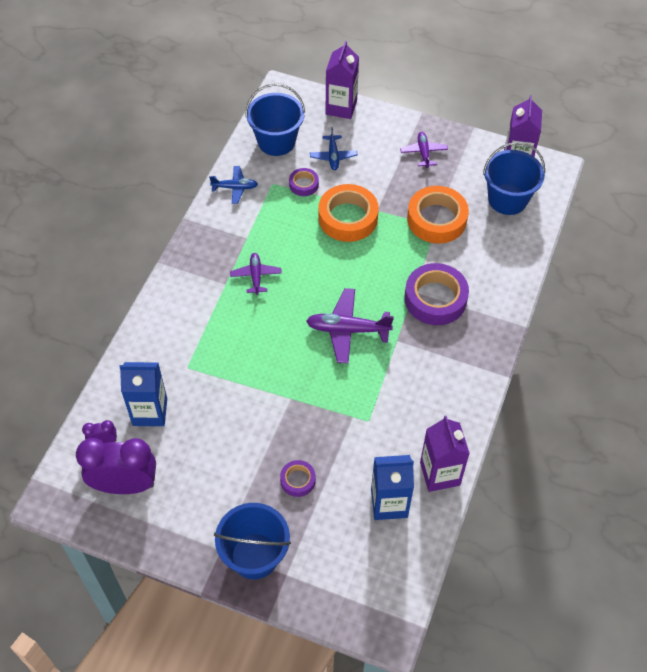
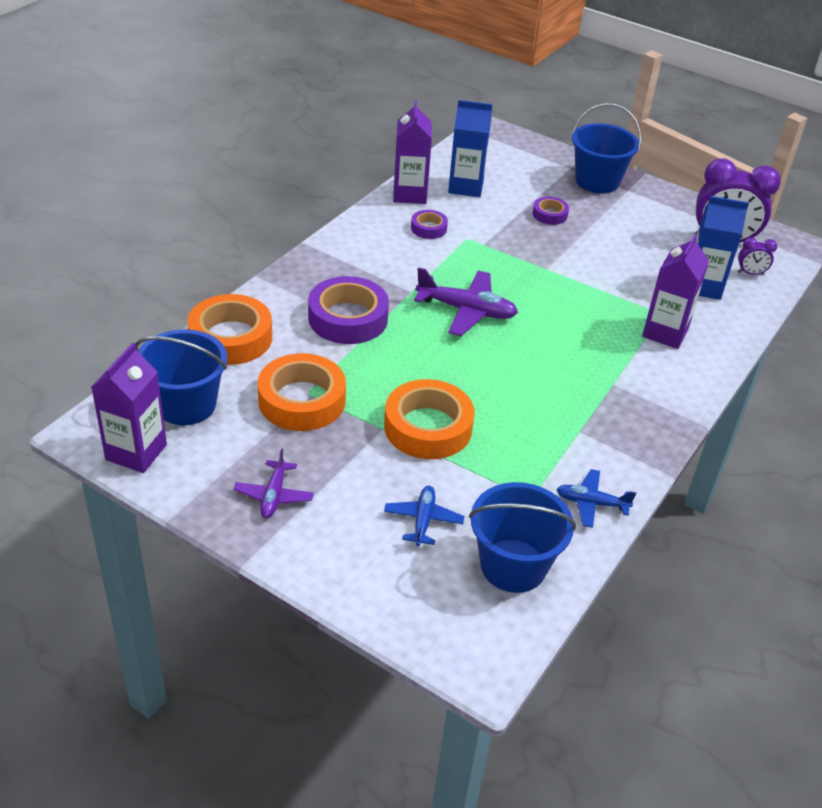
camera: 170 degrees left, 15 degrees down
purple plane [230,253,282,295] -> none
purple tape [289,168,319,196] -> purple tape moved to [411,210,448,239]
purple carton [326,41,359,119] -> purple carton moved to [642,234,709,349]
none -> orange tape [188,294,272,365]

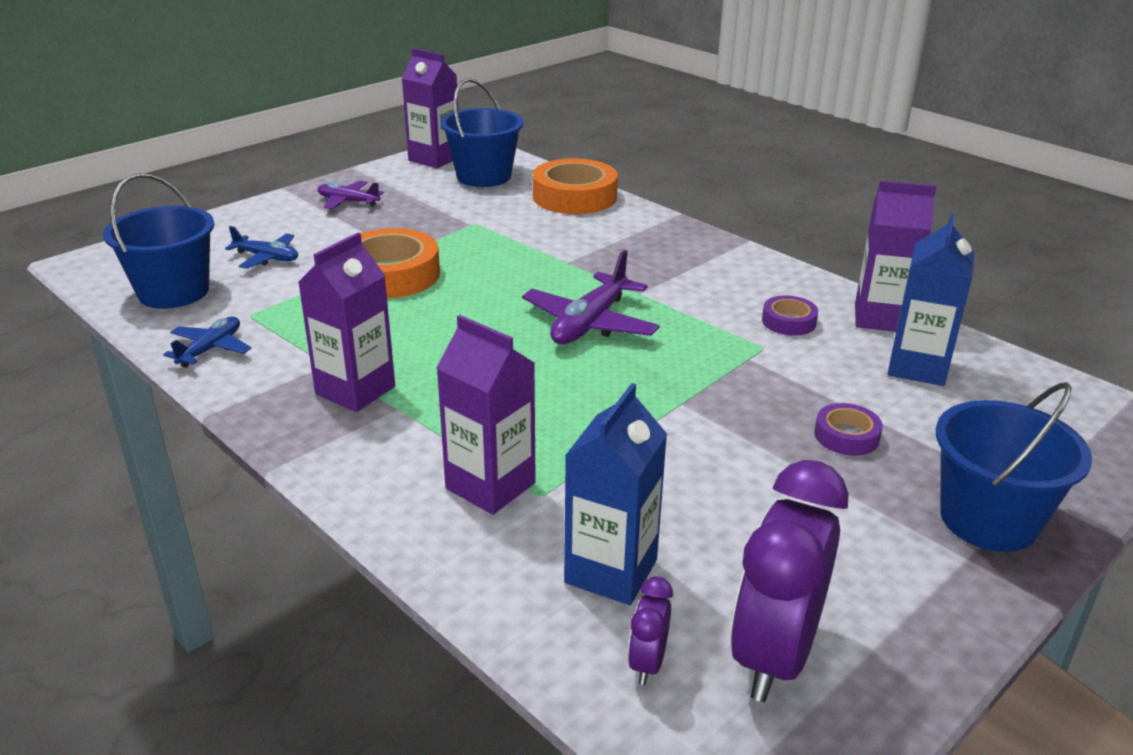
camera: 105 degrees right, 10 degrees down
orange tape [258,353,346,431] -> none
purple tape [308,276,389,344] -> none
none -> purple carton [298,232,395,412]

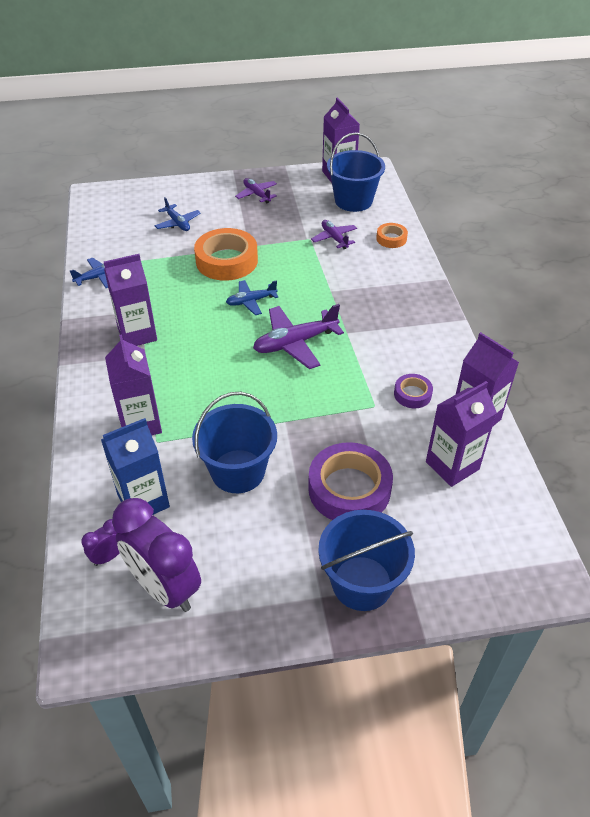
camera: 35 degrees right, 15 degrees up
blue bucket [103,173,214,309] -> blue bucket moved to [192,392,277,493]
orange tape [533,158,618,214] -> orange tape [376,223,408,248], size x0.51
purple clock [730,460,848,702] -> purple clock turned 105 degrees counterclockwise [112,498,201,612]
purple tape [814,403,883,456] -> purple tape [308,442,393,520], size x1.97
blue carton [888,214,974,386] -> purple carton [426,381,497,487]
none -> blue plane [226,280,279,315]
none -> purple plane [311,220,357,249]

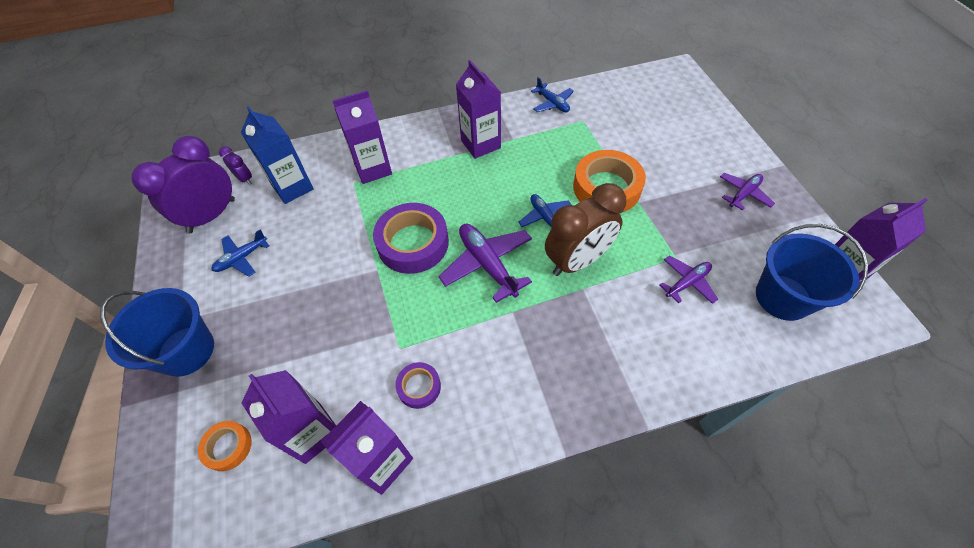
camera: 85 degrees right, 10 degrees up
blue plane [154,197,201,231] -> blue plane moved to [212,229,269,277]
blue bucket [192,392,277,493] -> none
purple tape [308,442,393,520] -> purple tape moved to [373,203,449,274]
orange tape [376,223,408,248] -> orange tape moved to [198,421,252,471]
none -> brown clock [545,183,626,276]

